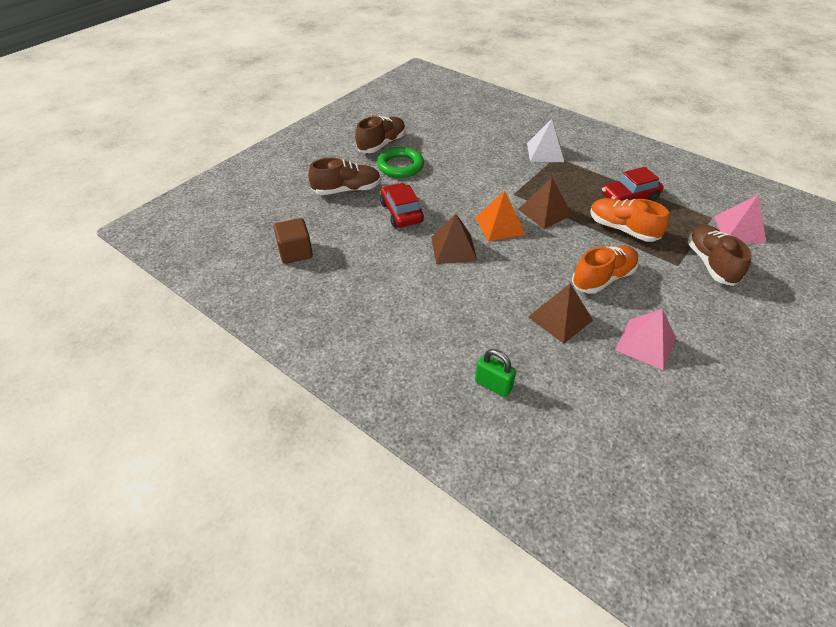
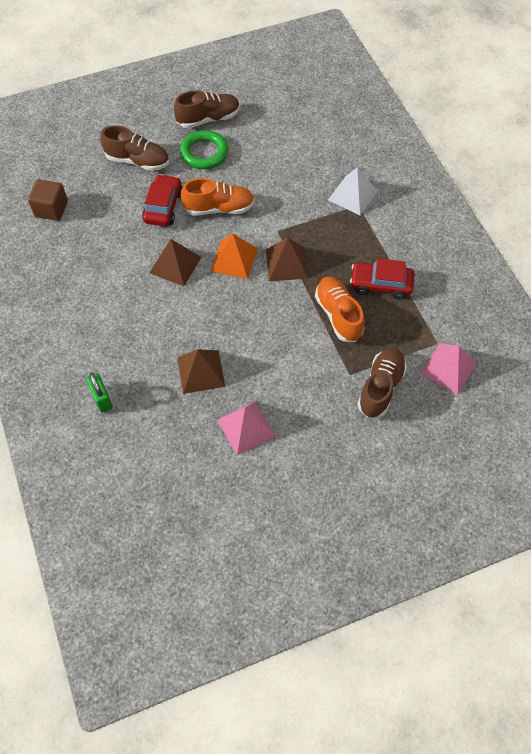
camera: 30 degrees right, 15 degrees up
orange shoe [572,245,639,294] -> orange shoe moved to [181,178,255,216]

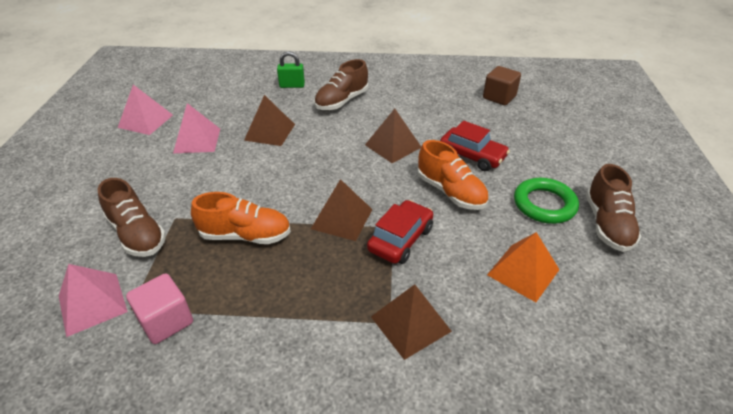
camera: 115 degrees right, 20 degrees down
brown shoe [100,125,169,171] -> brown shoe moved to [314,59,368,110]
orange shoe [181,178,255,216] -> orange shoe turned 60 degrees counterclockwise [418,140,489,210]
orange pyramid [210,233,258,279] -> orange pyramid moved to [487,232,560,302]
white pyramid [328,168,378,215] -> brown pyramid [371,284,452,360]
red car [350,258,414,300] -> red car moved to [367,200,433,264]
none -> pink pyramid [118,85,173,135]
none -> pink cube [126,274,193,344]

